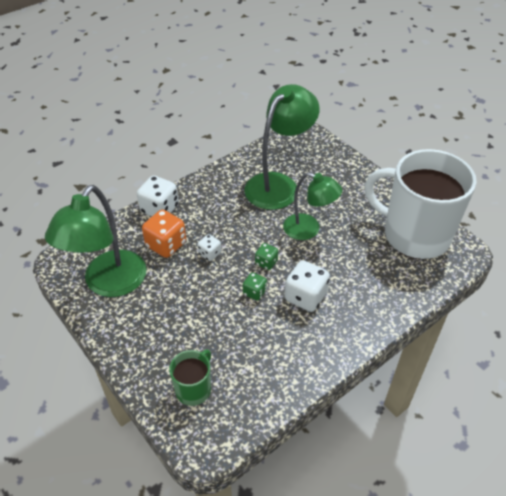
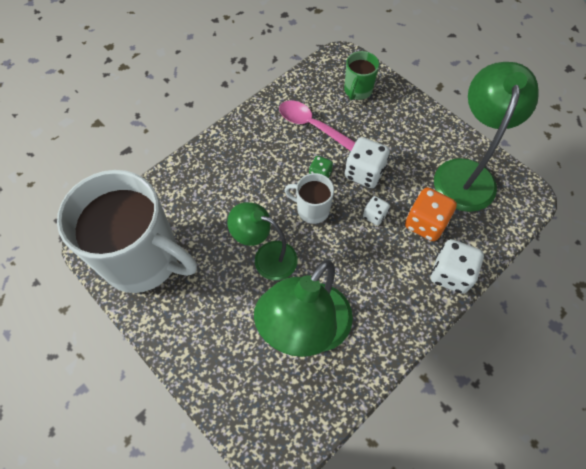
camera: 175 degrees right, 15 degrees up
green dice [255,243,278,270] -> white mug [285,173,334,224]
white dice [285,260,330,312] -> white dice moved to [345,137,390,188]
none -> pink spoon [279,101,356,151]

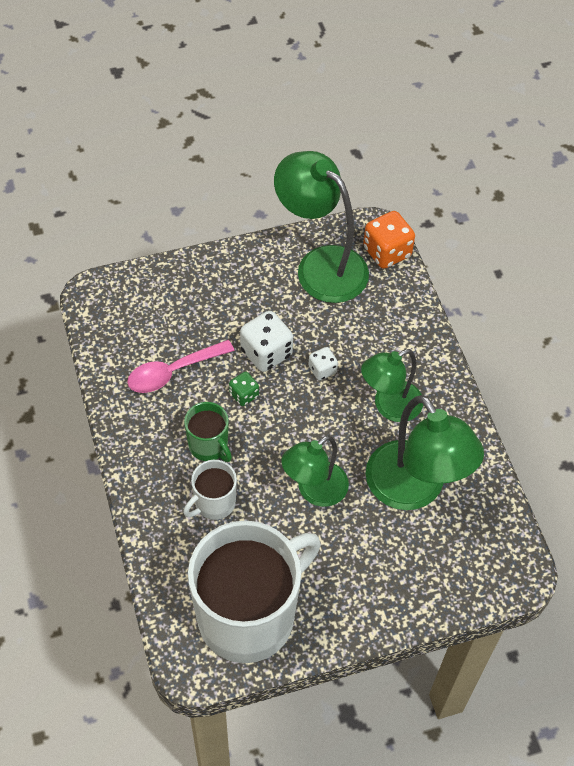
camera: 65 degrees left, 5 degrees down
white mug [285,173,334,224] -> white mug moved to [183,460,237,520]
green mug [344,51,379,100] -> green mug moved to [184,402,232,462]
orange dice [405,187,457,241] -> orange dice moved to [363,211,415,269]
white dice [431,239,484,294] -> none
none -> green lamp [361,349,423,422]

